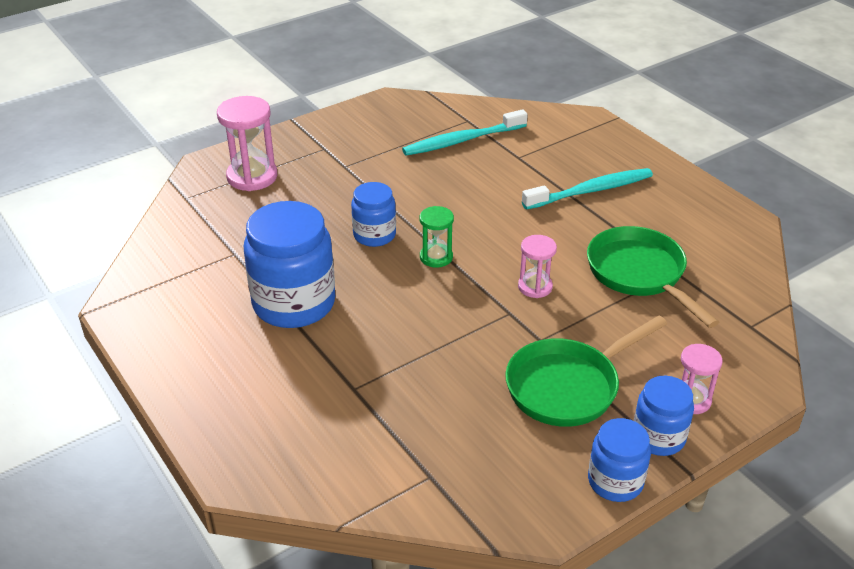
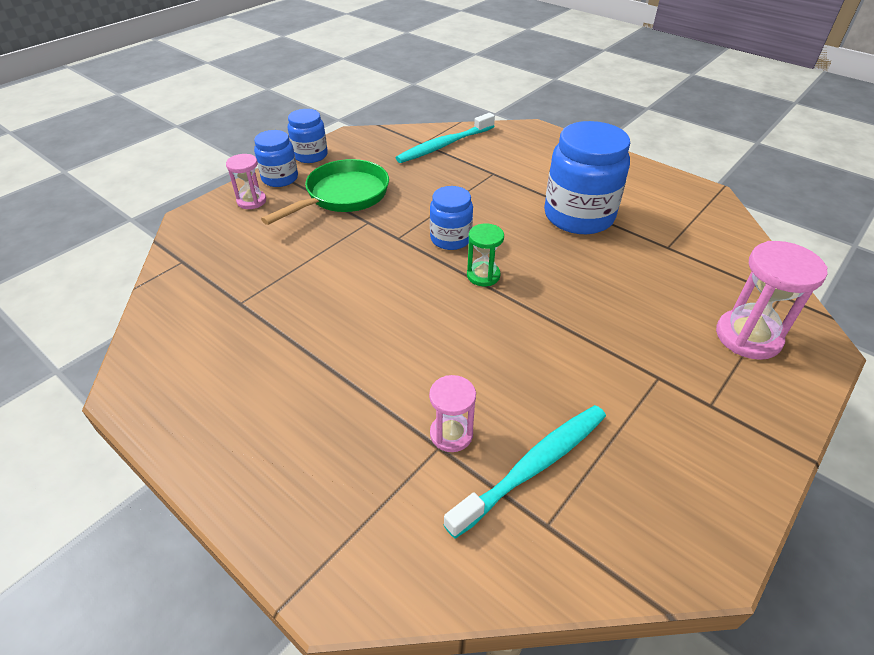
camera: 165 degrees right, 5 degrees up
blue jar [351,182,396,247] -> blue jar moved to [430,186,473,250]
pink hourglass [518,235,557,298] -> pink hourglass moved to [429,375,476,452]
turquoise toothbrush [522,168,653,210] -> turquoise toothbrush moved to [396,113,495,163]
green pan [587,226,719,328] -> none

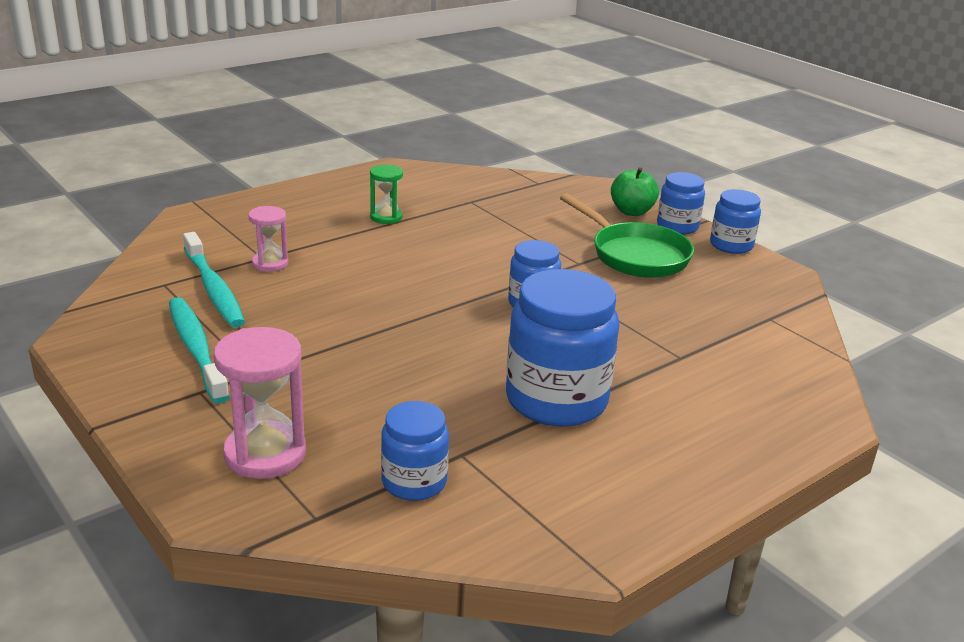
camera: 100 degrees right, 15 degrees down
pink hourglass [226,154,266,209] -> green apple [611,167,659,216]
turquoise toothbrush [396,113,495,163] -> turquoise toothbrush moved to [169,297,230,403]
green hourglass [467,224,504,286] -> green hourglass moved to [370,165,403,224]
none -> blue jar [381,401,449,501]

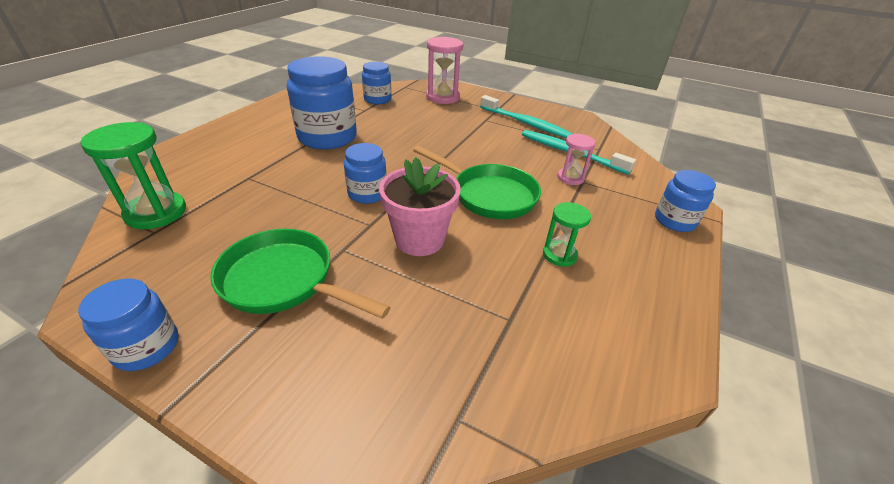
camera: 155 degrees right, 10 degrees up
green apple [611,167,659,216] -> none
blue jar [657,172,705,235] -> blue jar moved to [655,170,716,232]
none -> green hourglass [81,122,186,229]
none -> pink flower pot [379,157,461,256]
none -> green pan [413,145,541,219]

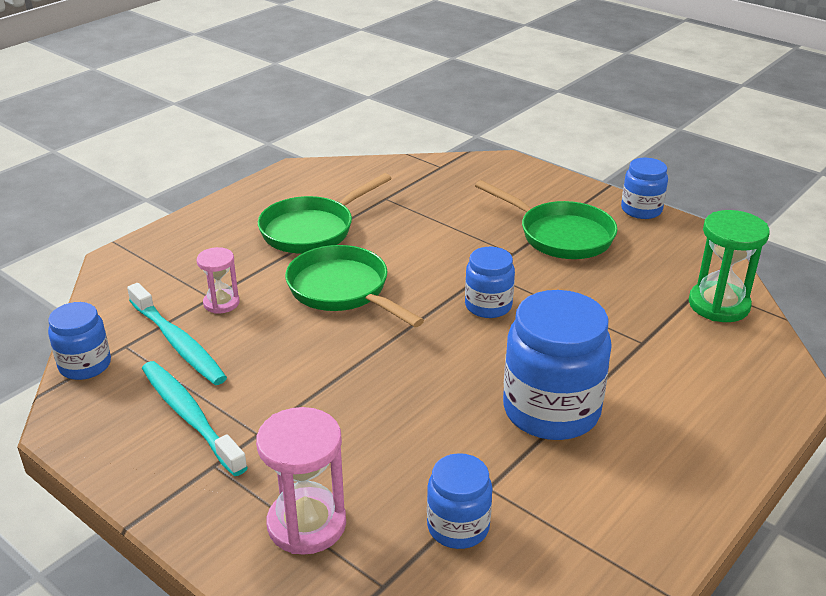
camera: 165 degrees left, 5 degrees down
pink flower pot [379,157,461,256] -> none
green hourglass [543,202,591,267] -> green pan [258,173,392,253]
blue jar [655,170,716,232] -> blue jar moved to [48,302,111,380]

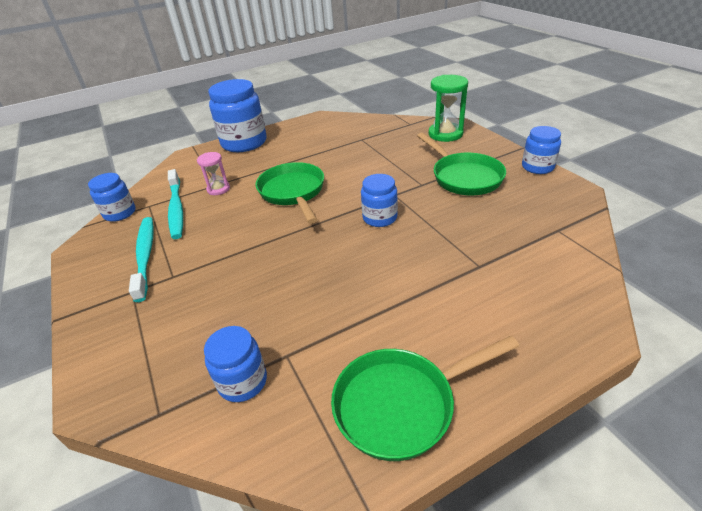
camera: 25 degrees right, 5 degrees up
pink hourglass [256,407,346,555] -> none
green pan [258,173,392,253] -> green pan moved to [331,336,519,461]
blue jar [503,290,612,440] -> blue jar moved to [209,79,267,152]
green hourglass [689,210,770,322] -> green hourglass moved to [429,75,468,142]

